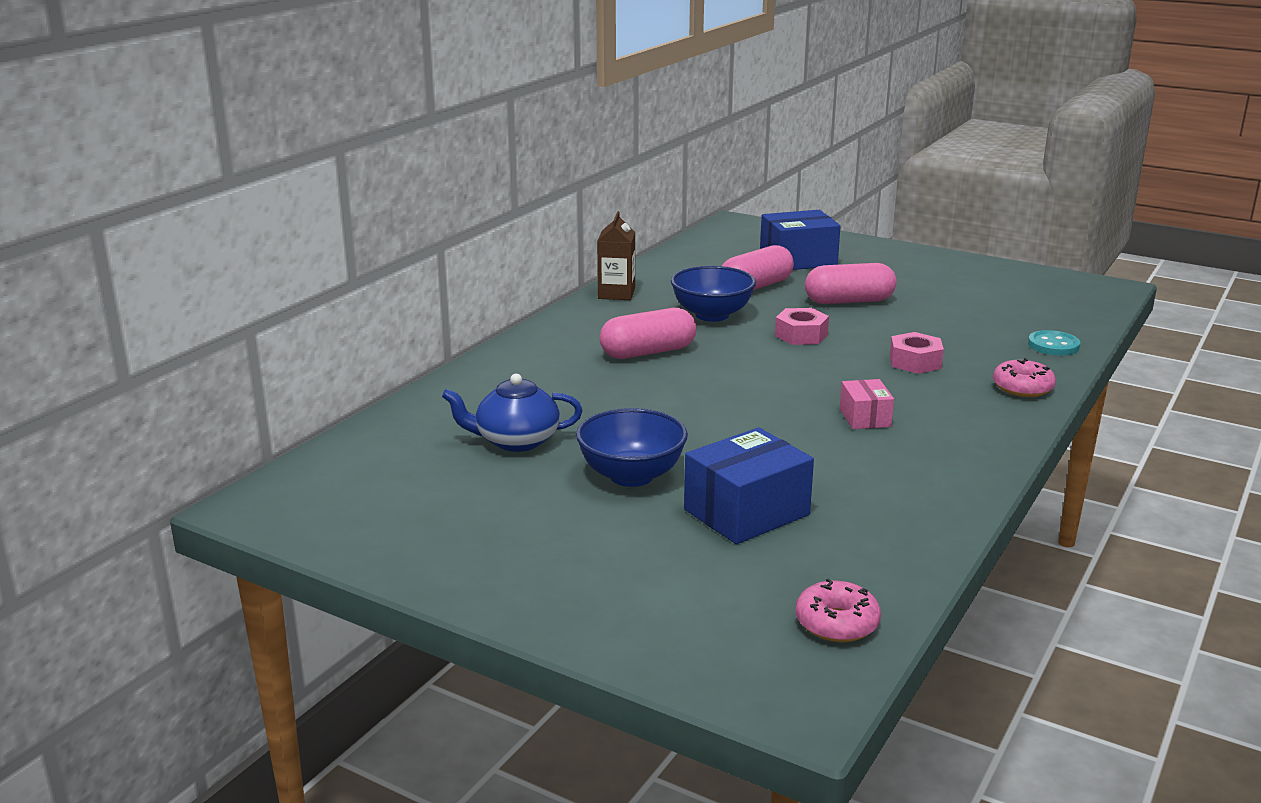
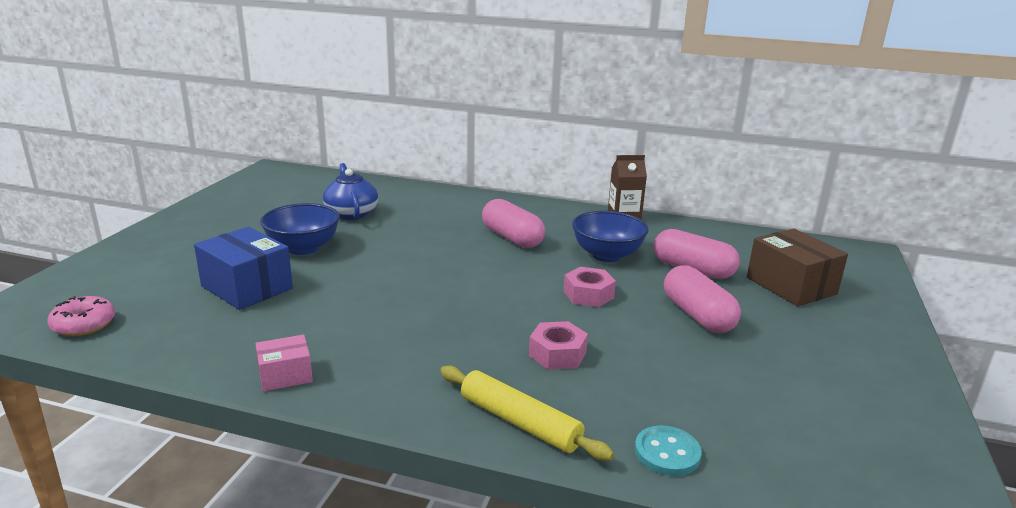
camera: 75 degrees right, 0 degrees up
blue box [760,210,841,270] -> brown box [747,229,848,306]
pink box [840,379,894,429] -> pink box moved to [255,335,313,392]
pink donut [993,358,1056,397] -> yellow rolling pin [440,366,614,461]

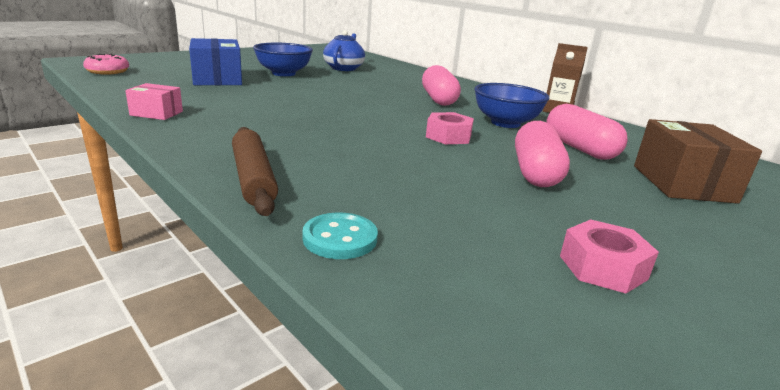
camera: 30 degrees right, 0 degrees up
yellow rolling pin [440,366,614,461] -> brown rolling pin [232,127,278,216]
pink nut [529,321,588,370] -> pink nut moved to [560,219,659,293]

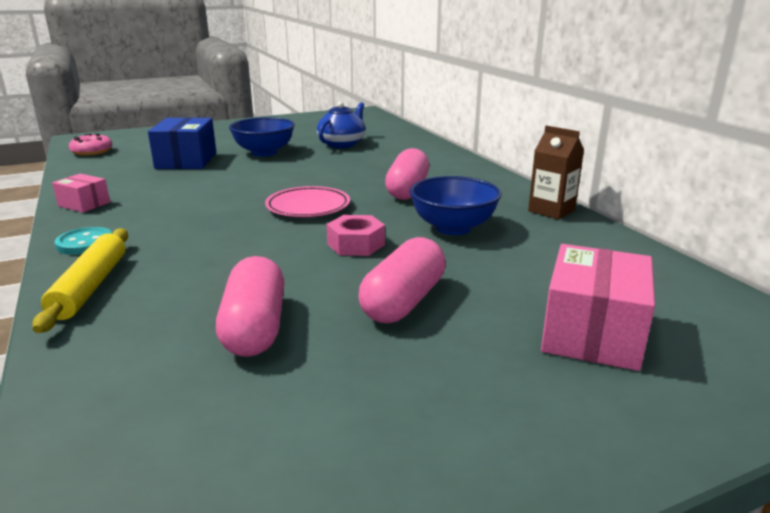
camera: 20 degrees right, 0 degrees up
brown rolling pin [232,127,278,216] -> yellow rolling pin [32,228,128,333]
turquoise button [302,212,378,259] -> turquoise button moved to [55,227,112,255]
pink capsule [547,104,627,160] -> pink capsule moved to [216,256,284,357]
pink nut [560,219,659,293] -> none
brown box [634,119,762,204] -> pink box [541,244,655,371]
none -> pink plate [265,186,350,217]

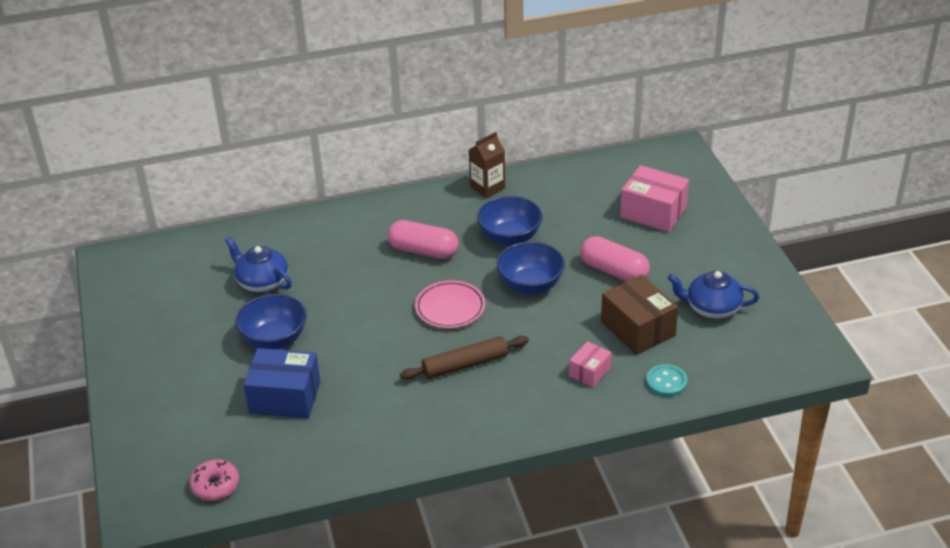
camera: 80 degrees left, 15 degrees up
yellow rolling pin [32,228,128,333] -> none
pink box [52,174,110,213] -> pink box moved to [569,341,612,387]
turquoise button [55,227,112,255] -> turquoise button moved to [646,364,687,397]
pink capsule [216,256,284,357] -> brown box [601,275,678,355]
pink nut [327,215,385,256] -> blue bowl [497,241,565,295]
none -> brown rolling pin [400,336,529,380]
none -> blue teapot [668,271,759,319]

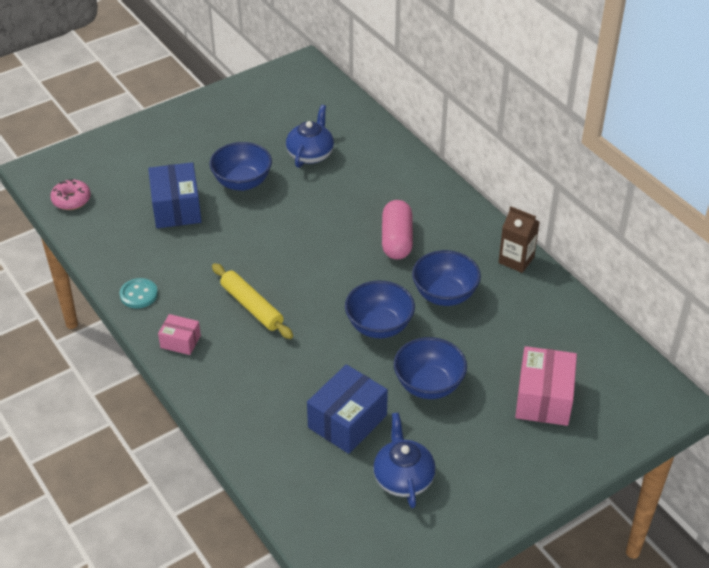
camera: 70 degrees right, 5 degrees up
brown rolling pin [400,336,529,380] -> yellow rolling pin [212,263,293,339]
pink plate [415,280,485,328] -> none
pink box [569,341,612,387] -> pink box moved to [158,314,201,355]
pink capsule [580,236,650,281] -> blue bowl [394,337,467,399]
brown box [601,275,678,355] -> blue box [307,364,388,454]
turquoise button [646,364,687,397] -> turquoise button moved to [120,278,158,309]

